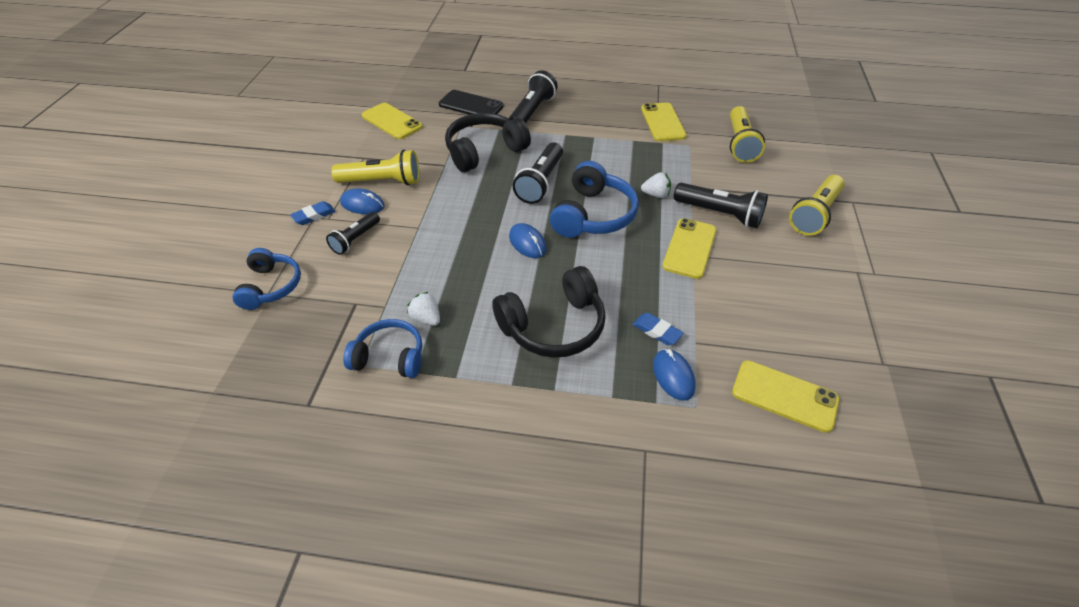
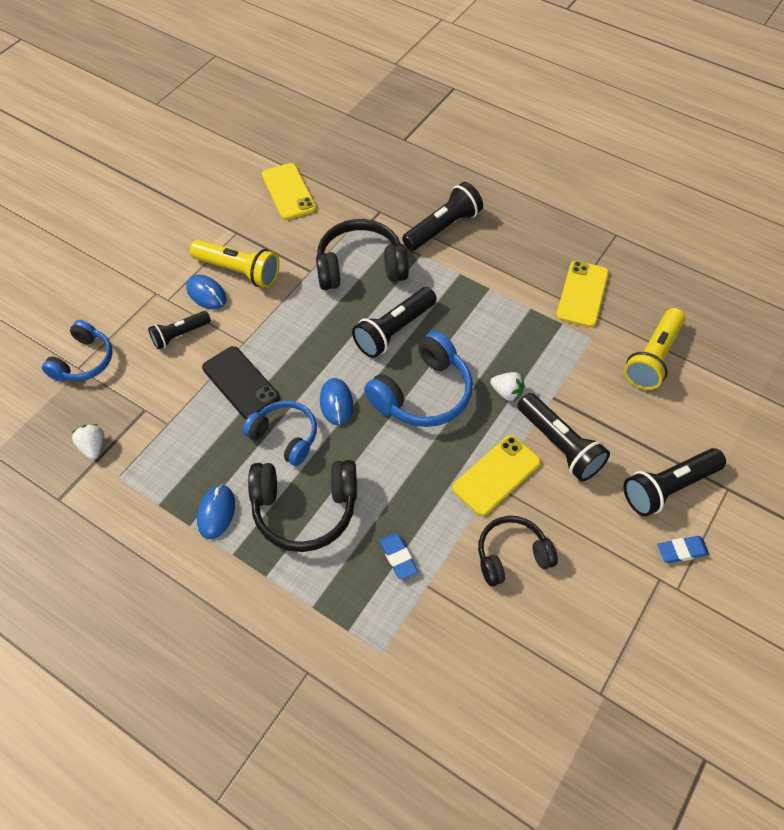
camera: 25 degrees right, 10 degrees up
blue eraser [290,201,336,225] -> blue eraser moved to [657,536,709,563]
blue headphones [343,319,422,378] -> blue headphones moved to [242,401,317,466]
white strawberry [407,292,440,326] -> white strawberry moved to [71,424,104,460]
black phone [439,90,504,115] -> black phone moved to [202,346,280,419]
blue mouse [653,349,696,401] -> blue mouse moved to [197,484,235,539]
yellow phone [732,360,840,433] -> none
yellow flashlight [789,175,845,236] -> black flashlight [623,448,726,516]
none -> black headphones [478,516,558,586]

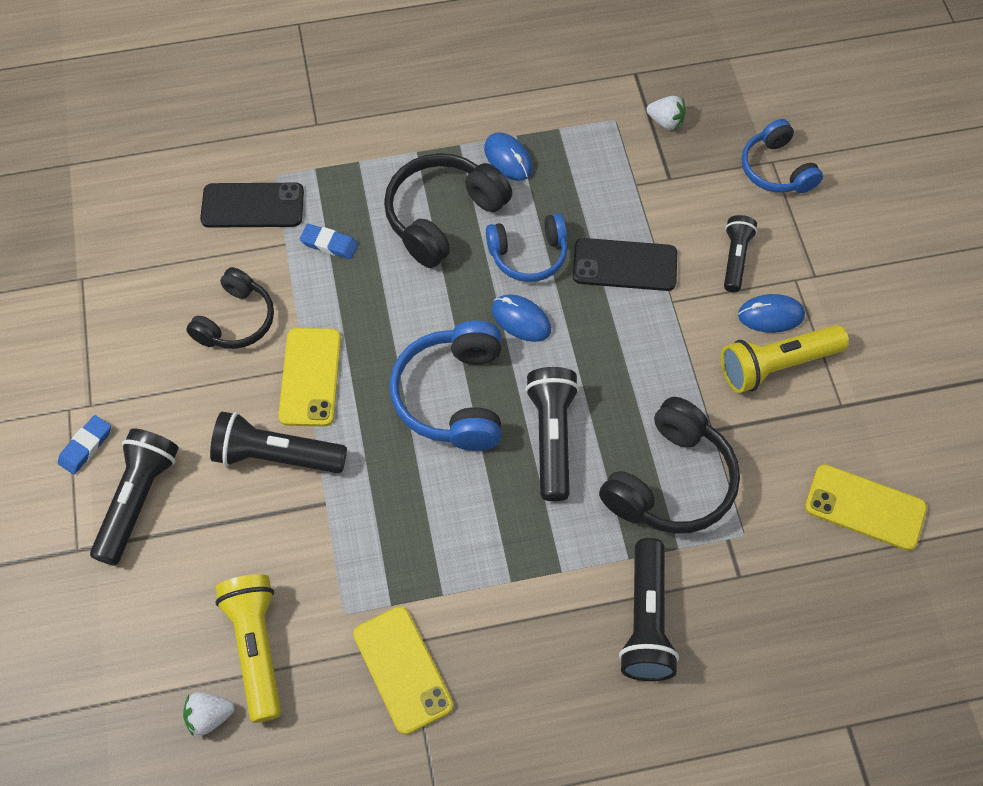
camera: 135 degrees right, 5 degrees up
white strawberry [490,372,525,402] -> white strawberry moved to [183,692,235,736]
none -> black phone [200,183,304,228]

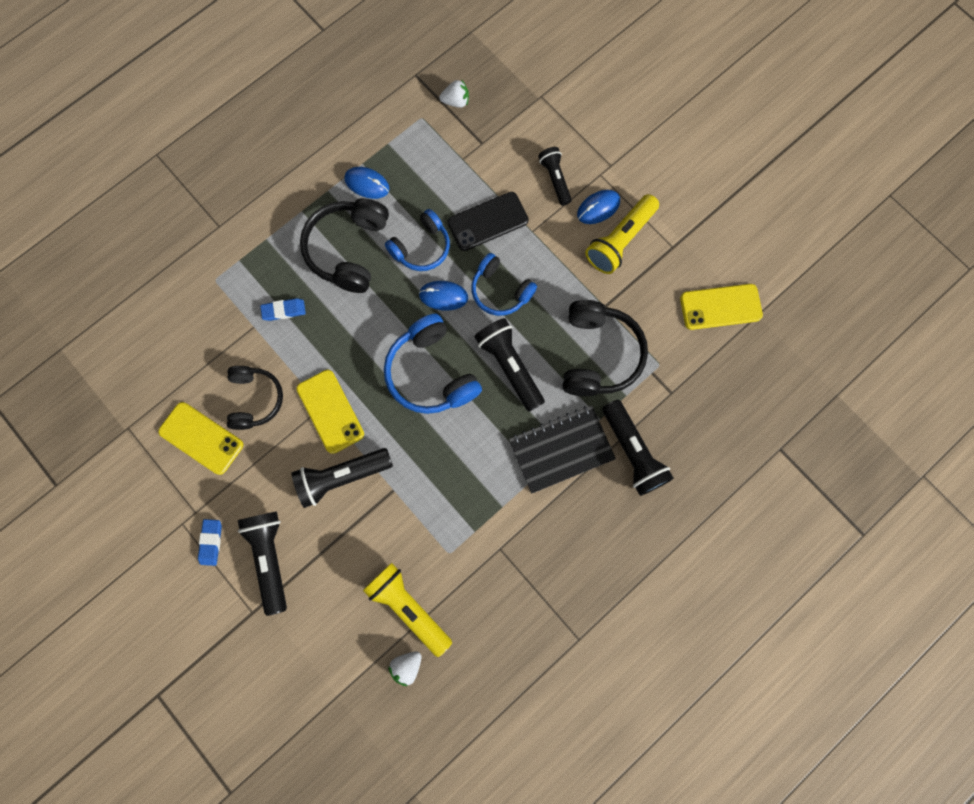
camera: 30 degrees left, 15 degrees up
black phone [200,183,304,228] -> none
yellow phone [353,606,453,735] -> yellow phone moved to [158,402,243,475]
blue headphones [741,119,823,193] -> blue headphones moved to [471,253,537,316]
none -> black notebook [509,405,616,494]

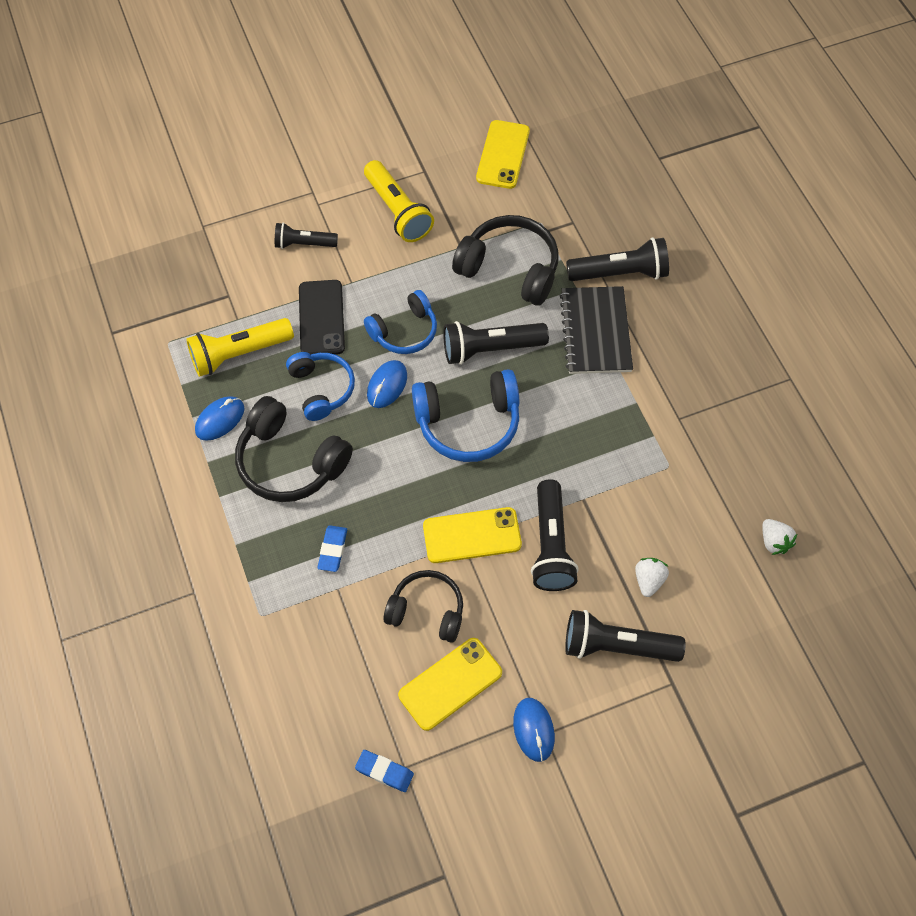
camera: 70 degrees left, 15 degrees down
blue eraser [198,519,222,566] -> blue eraser moved to [355,750,414,792]
yellow flashlight [363,563,452,657] -> yellow flashlight moved to [186,318,294,377]
white strawberry [439,79,469,108] -> white strawberry moved to [635,558,669,597]
blue mouse [577,190,620,224] -> blue mouse moved to [513,698,555,762]

